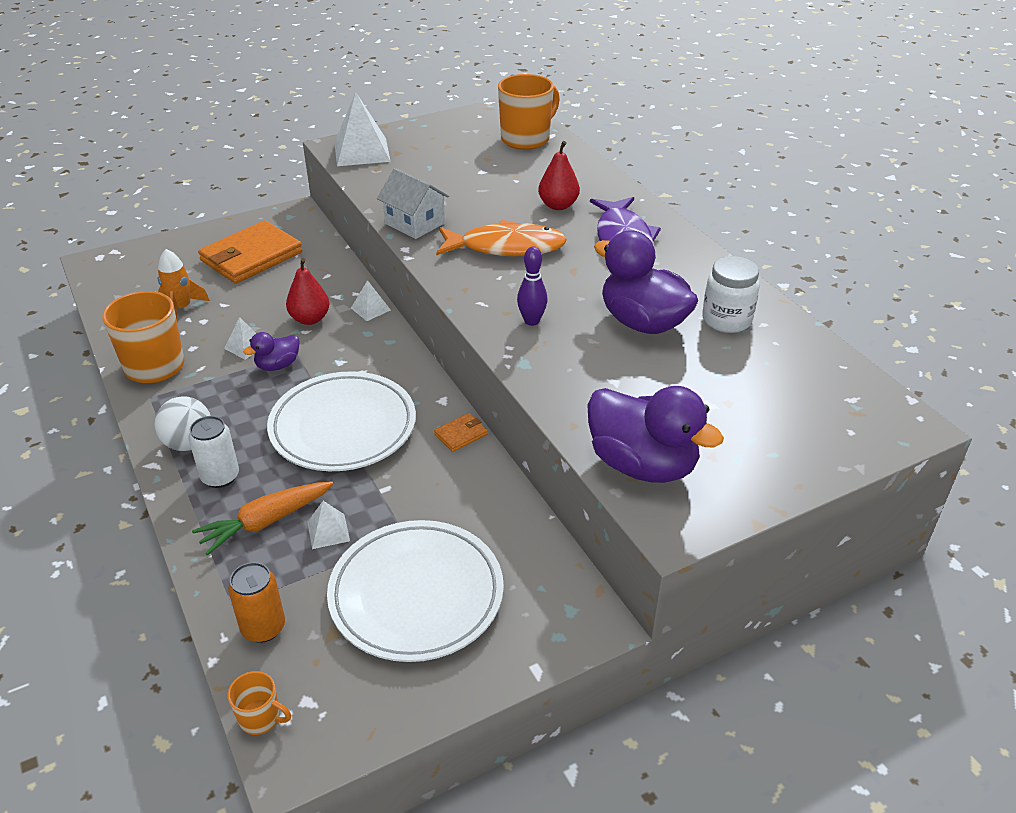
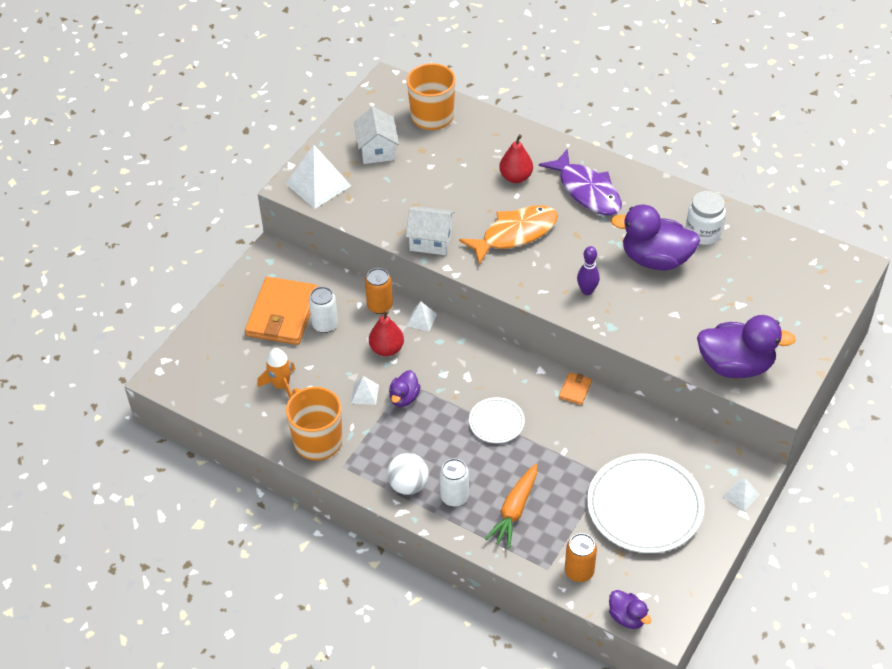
camera: 30 degrees left, 10 degrees up
orange mug [228,671,291,735] -> purple duck [609,590,651,629]
white plate [267,371,416,471] -> white plate [469,397,525,443], size x0.50
white pyramid [307,501,350,549] -> white pyramid moved to [723,478,760,511]
none -> white can [309,287,338,333]
none -> white house [354,107,399,164]
none -> orange can [365,268,393,314]

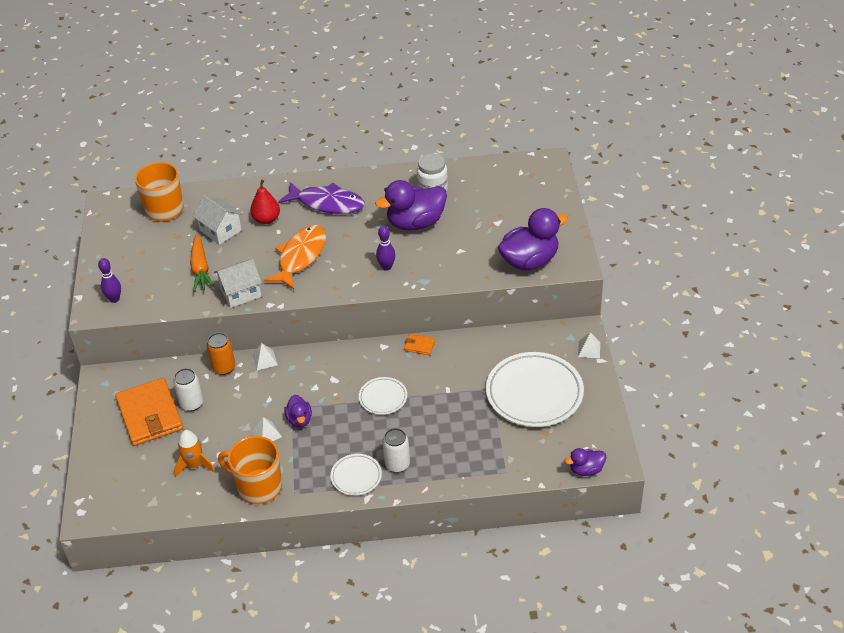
camera: 35 degrees left, 5 degrees down
white pyramid [286,144,351,209] -> purple bowling pin [98,258,121,303]
white house [354,107,399,164] -> white house moved to [193,195,243,245]
red pear [369,310,404,356] -> none
white ball [387,453,429,495] -> white plate [331,454,382,496]
orange carrot [485,464,537,548] -> orange carrot moved to [190,234,215,292]
orange wallet [559,372,592,405] -> orange wallet turned 60 degrees counterclockwise [404,334,436,355]
orange can [565,533,597,582] -> none
purple duck [609,590,651,629] -> purple duck turned 150 degrees clockwise [565,448,606,476]

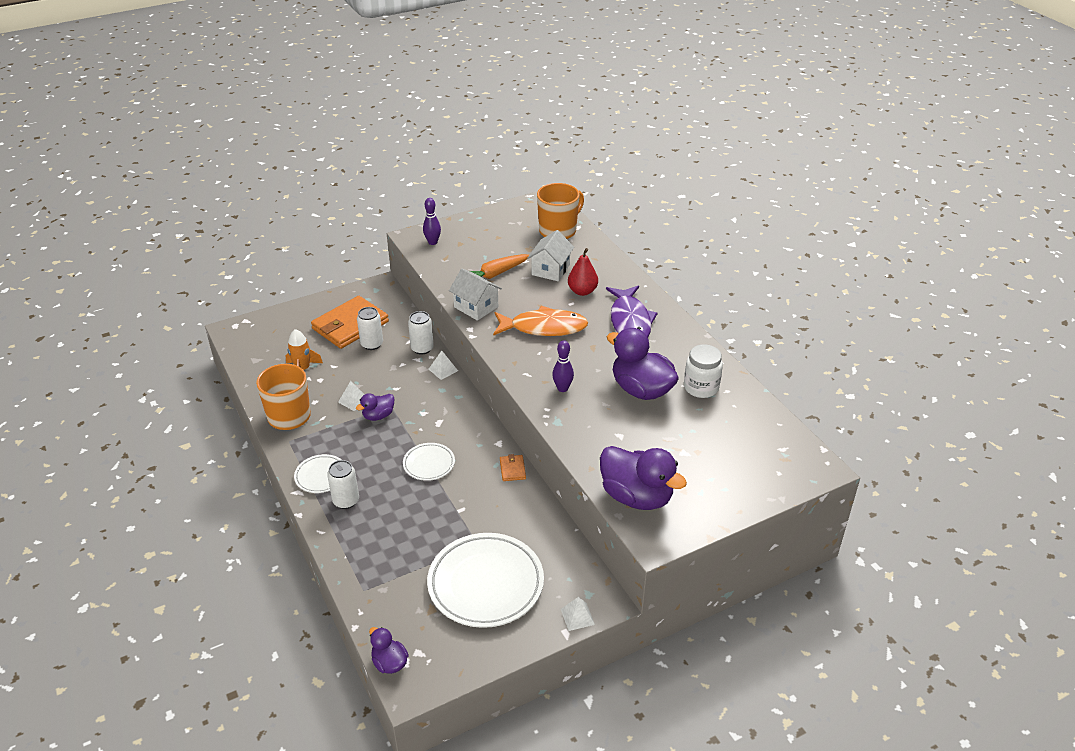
camera: 65 degrees right, 5 degrees down
orange can [207,333,235,375] -> white can [408,311,434,355]

